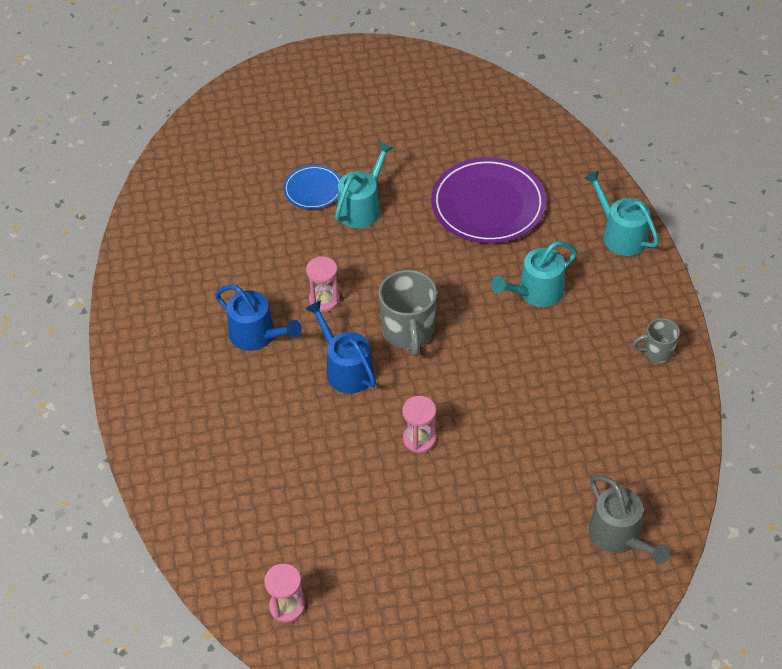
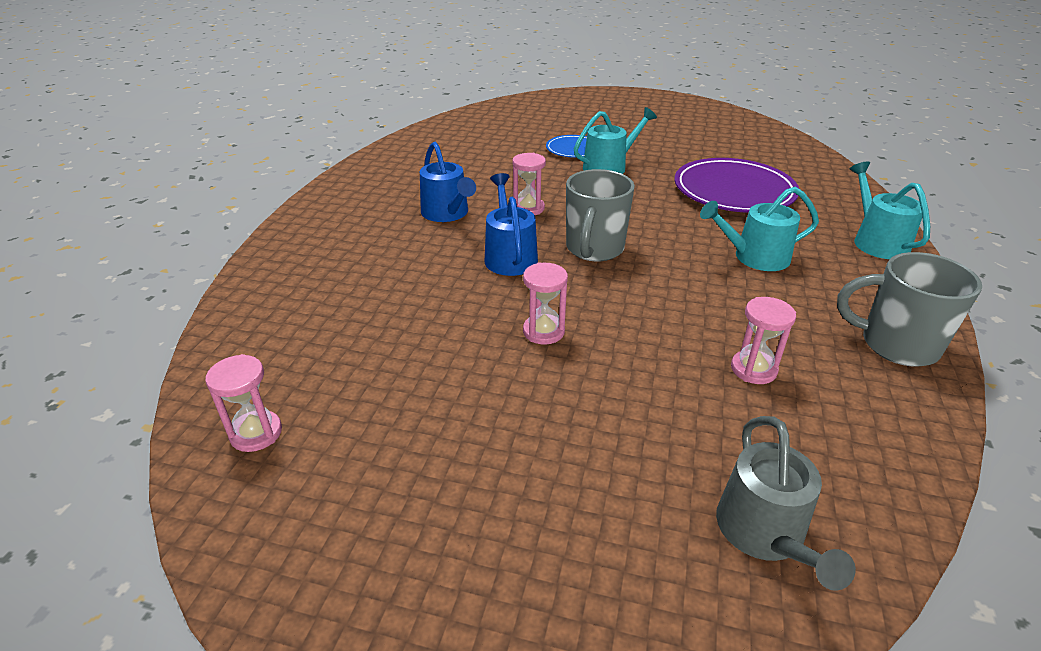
camera: 25 degrees right, 15 degrees down
grey mug [632,318,680,363] -> grey mug [837,252,982,366], size x1.81
none -> pink hourglass [731,297,796,384]

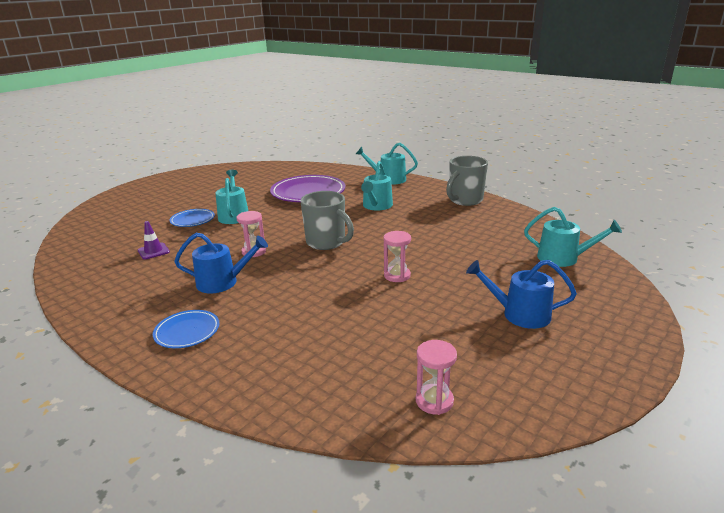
camera: 65 degrees left, 10 degrees down
blue watering can [485,173,538,276] -> blue watering can moved to [466,260,577,329]
grey watering can [716,416,856,591] -> turquoise watering can [524,207,622,267]
pink hourglass [731,297,796,384] -> none
none -> purple traffic cone [138,221,170,260]
none -> blue plate [153,310,219,348]

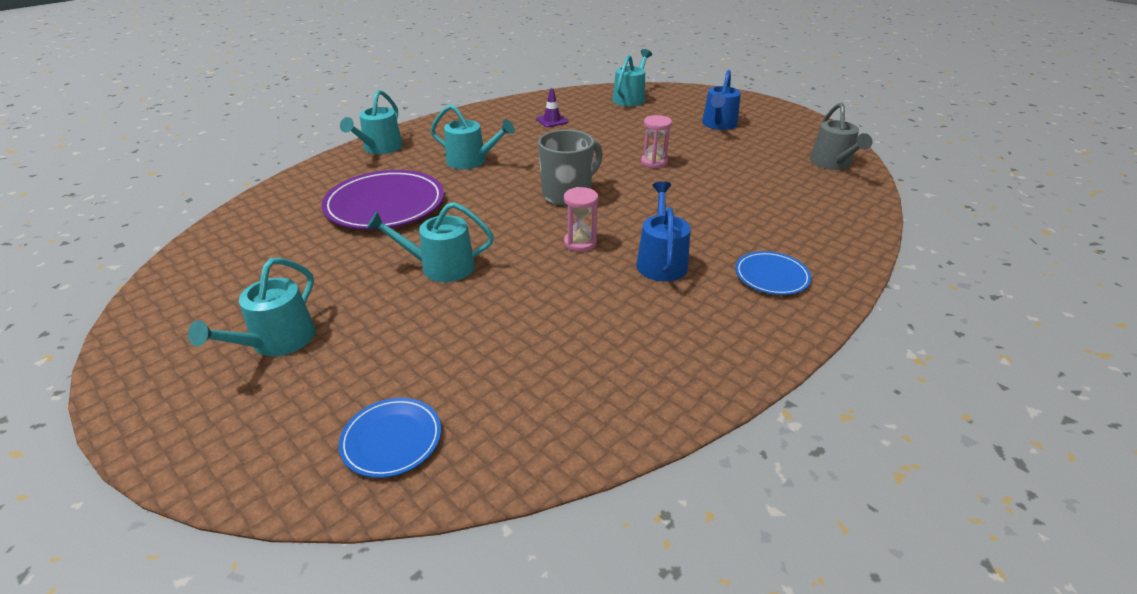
camera: 85 degrees left, 10 degrees up
purple traffic cone [138,221,170,260] -> purple traffic cone moved to [536,88,568,127]
blue plate [169,209,215,227] -> blue plate moved to [339,398,441,478]
pink hourglass [416,340,457,415] -> grey watering can [810,103,873,170]
grey mug [446,156,488,206] -> none
none -> turquoise watering can [188,258,316,356]

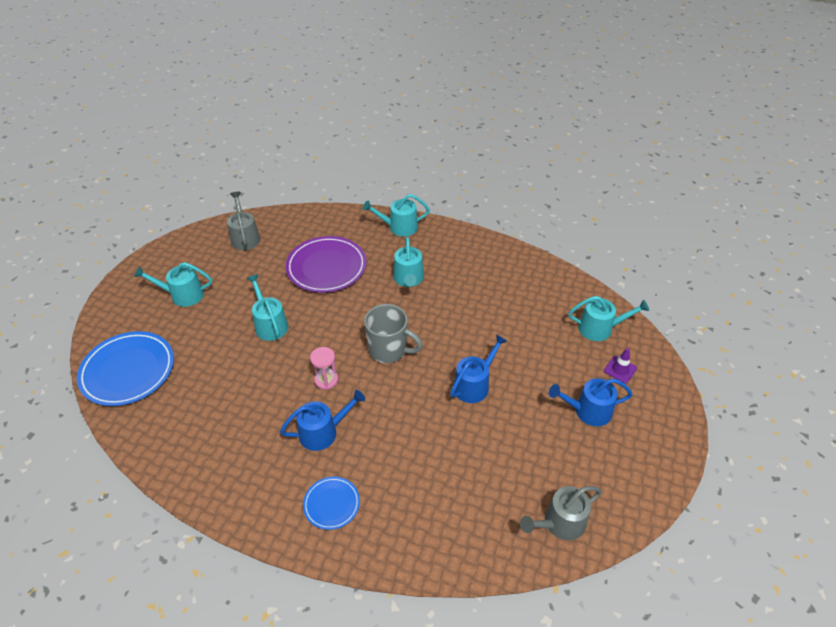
camera: 65 degrees right, 10 degrees up
blue plate [339,398,441,478] -> blue plate [77,331,174,406], size x1.90
purple traffic cone [536,88,568,127] -> purple traffic cone moved to [604,348,637,383]
pink hourglass [641,115,672,168] -> blue watering can [450,334,507,403]
none -> grey watering can [227,192,260,250]

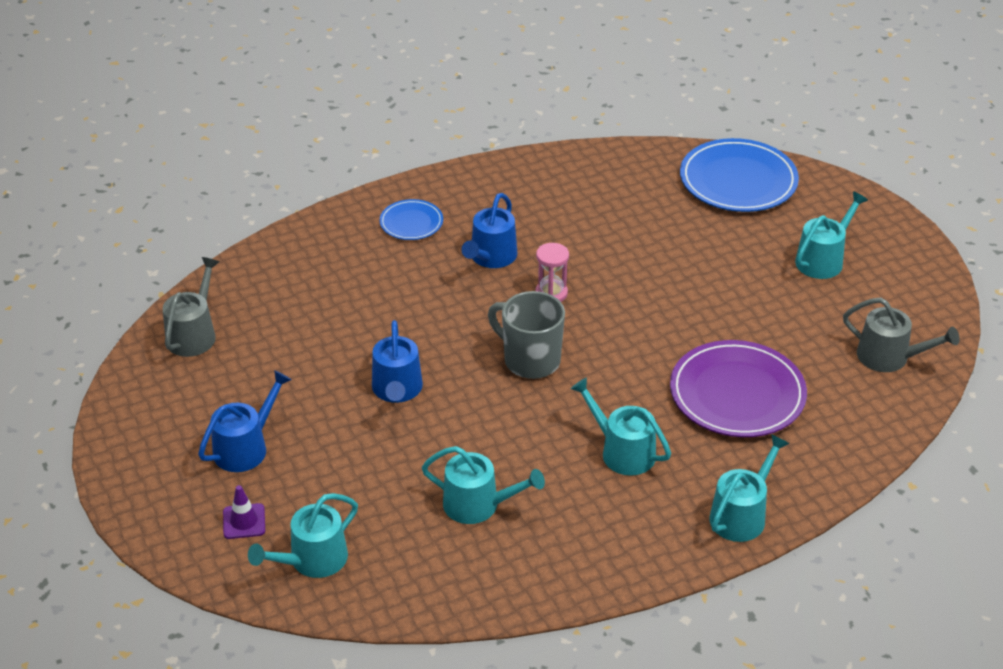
camera: 135 degrees right, 5 degrees down
turquoise watering can [246,274,288,341] -> turquoise watering can moved to [422,446,545,524]
grey mug [364,304,423,363] -> grey mug turned 60 degrees clockwise [488,291,565,379]

